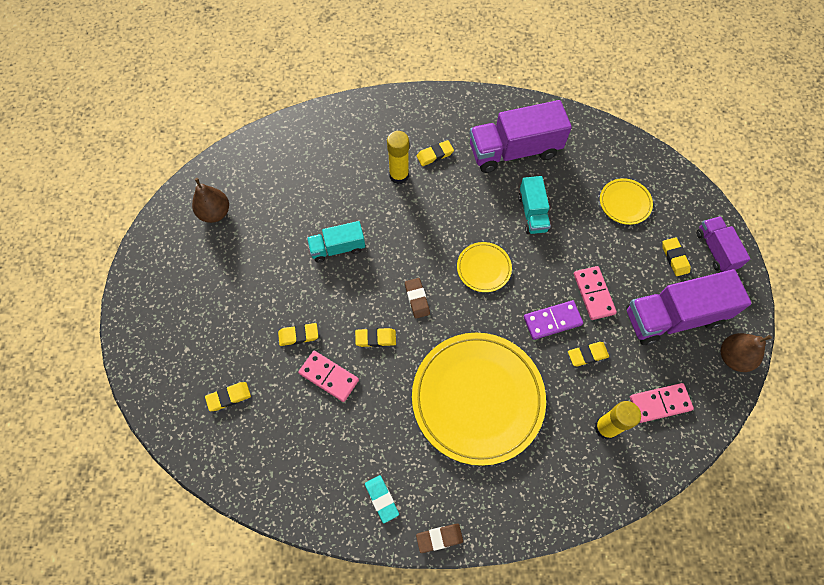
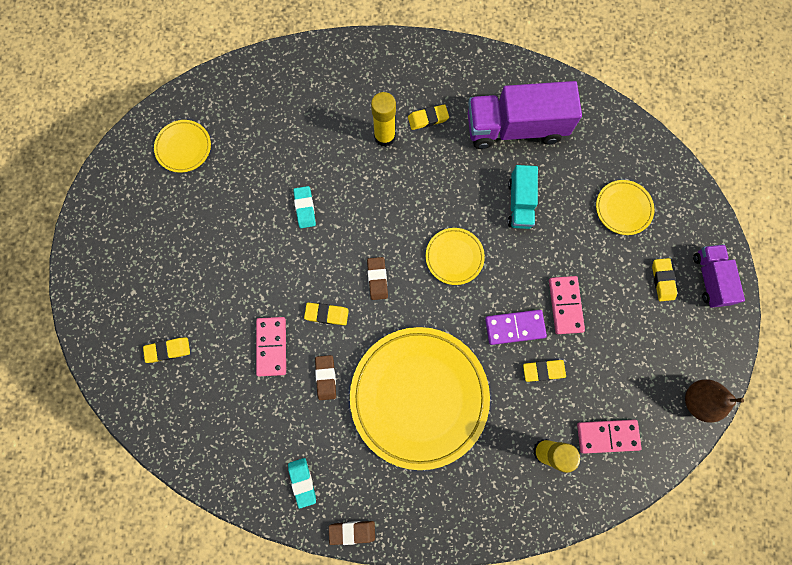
camera: 10 degrees right, 10 degrees up
brown pear [192,178,229,223] -> yellow plate [154,120,211,173]
yellow eraser [278,323,318,346] -> none
pink domino [298,351,359,402] -> pink domino turned 45 degrees clockwise [256,317,286,376]
turquoise truck [307,221,365,262] -> turquoise eraser [293,186,316,228]
purple truck [626,269,752,345] -> none
none -> brown eraser [315,355,336,400]

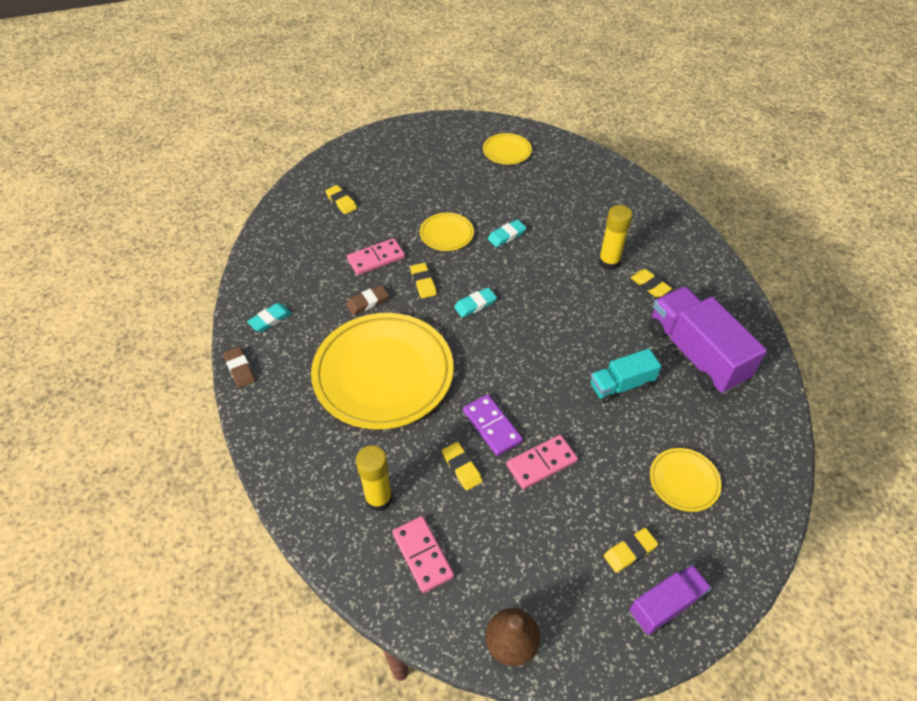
camera: 65 degrees right, 25 degrees down
brown eraser [367,257,388,300] -> turquoise eraser [454,287,497,318]
yellow plate [426,228,485,285] -> yellow plate moved to [420,213,474,251]

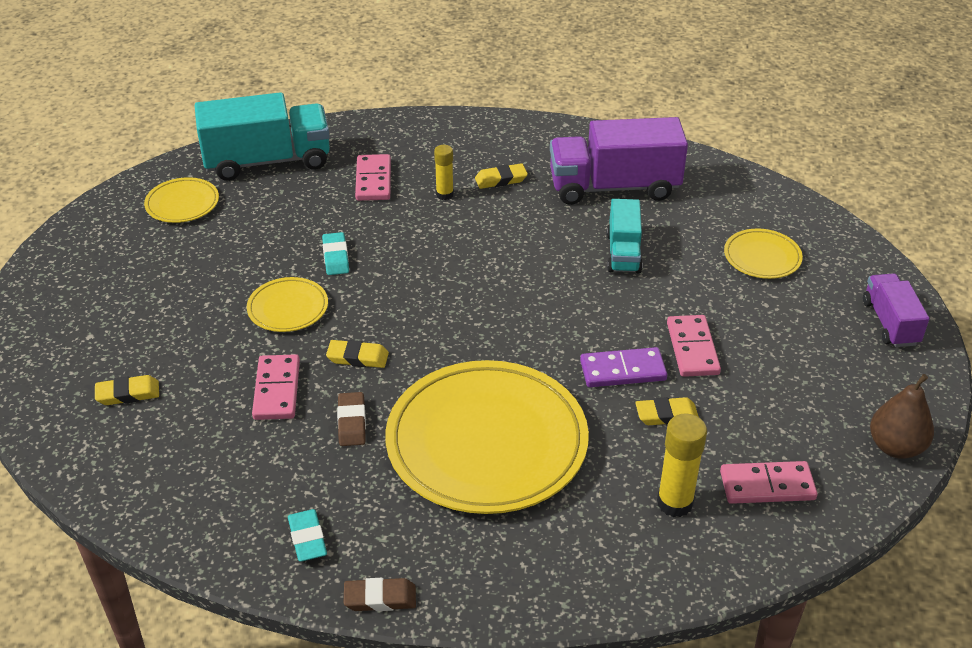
camera: 65 degrees left, 10 degrees down
turquoise eraser [454,287,497,318] -> none
yellow glue stick [598,205,632,270] -> yellow glue stick [434,145,454,200], size x0.63
yellow eraser [604,528,658,573] -> none
none -> turquoise truck [195,92,330,181]
none -> pink domino [355,154,391,201]

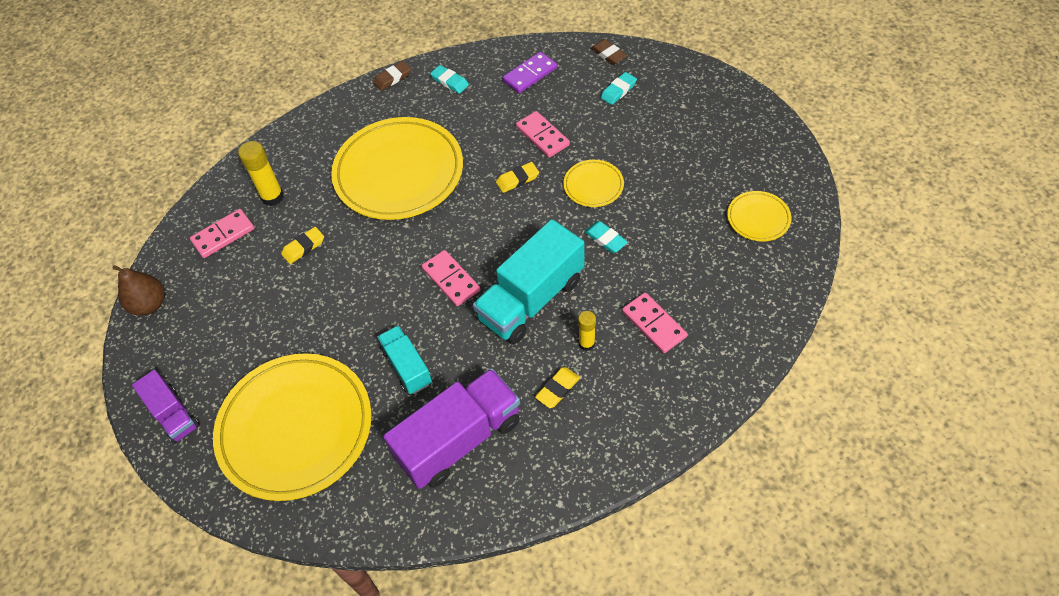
camera: 150 degrees right, 15 degrees up
yellow eraser [95,375,159,405] -> turquoise eraser [601,72,637,105]
turquoise truck [195,92,330,181] -> turquoise truck moved to [473,219,584,344]
brown eraser [337,392,366,446] -> brown eraser moved to [591,39,627,65]
purple domino [580,347,667,387] -> purple domino moved to [503,52,557,93]
pink domino [667,315,721,377] -> pink domino moved to [422,250,480,306]
yellow plate [724,228,803,279] -> yellow plate [213,353,371,501], size x2.23

